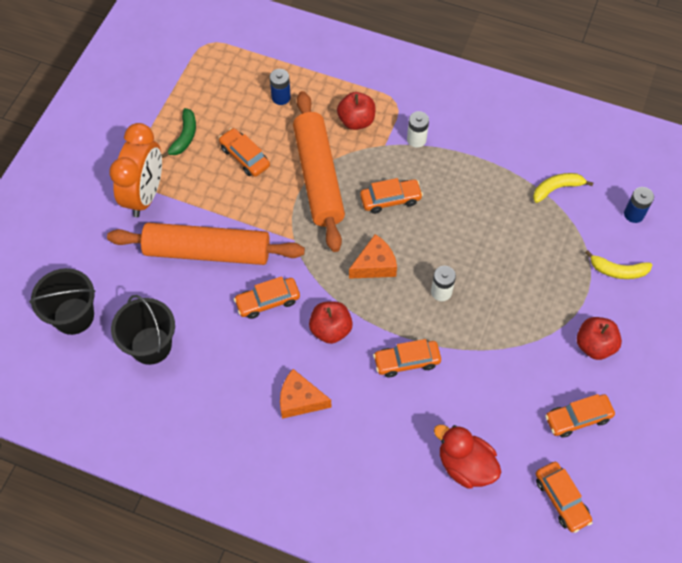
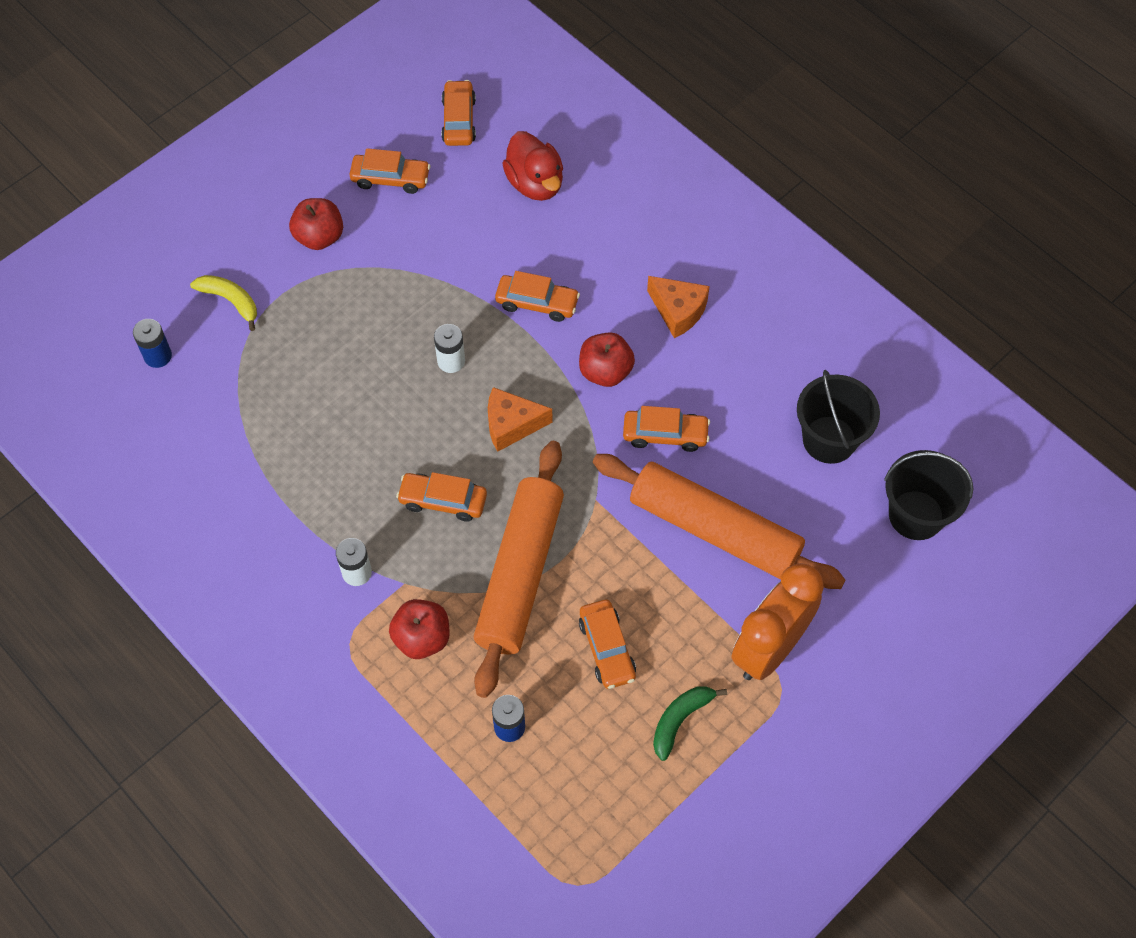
camera: 155 degrees left, 0 degrees up
yellow banana [533,173,593,203] -> none

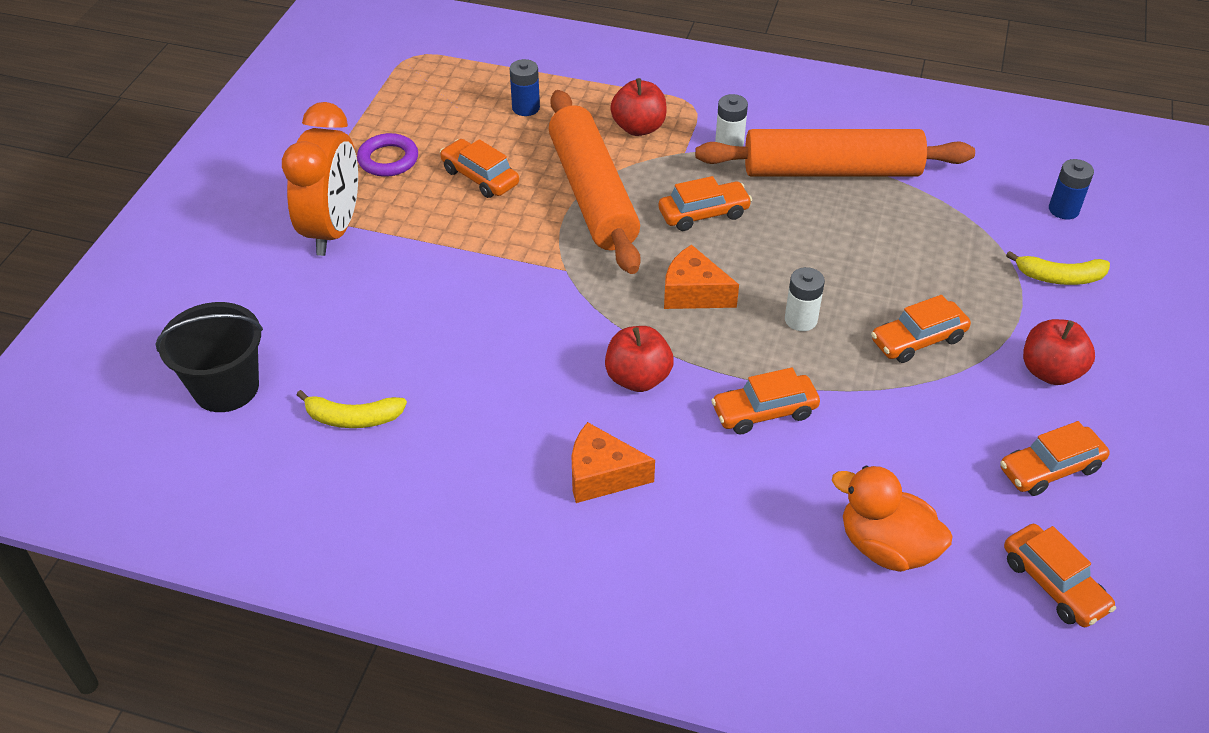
camera: 150 degrees right, 15 degrees down
orange cheese [488,387,553,452] -> orange cheese turned 120 degrees counterclockwise [664,245,739,309]
red duck [502,131,563,201] -> orange duck [832,466,952,572]
orange rolling pin [593,454,846,589] -> orange rolling pin moved to [695,129,975,177]
orange car [623,406,710,452] -> orange car moved to [871,295,971,363]
green banana [653,686,727,761] -> purple ring [357,133,418,177]
black bucket [797,370,880,464] -> yellow banana [297,390,407,428]

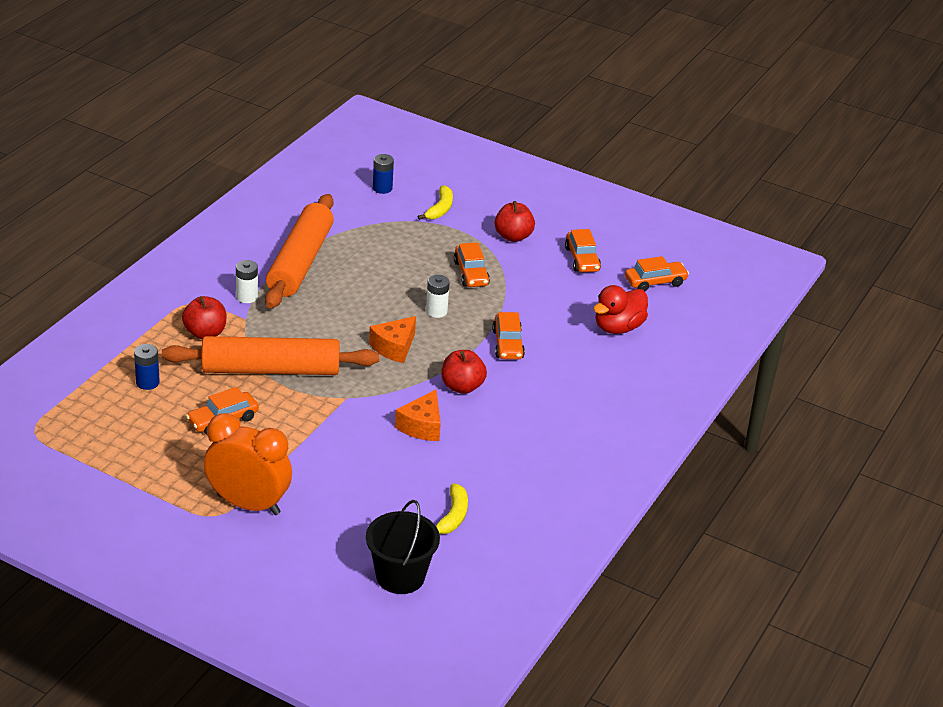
camera: 80 degrees left, 10 degrees down
purple ring [357,133,418,177] -> none
orange cheese [572,422,655,503] -> orange cheese moved to [395,390,441,441]
orange car [659,176,752,231] -> none
orange duck [832,466,952,572] -> red duck [593,285,648,334]

